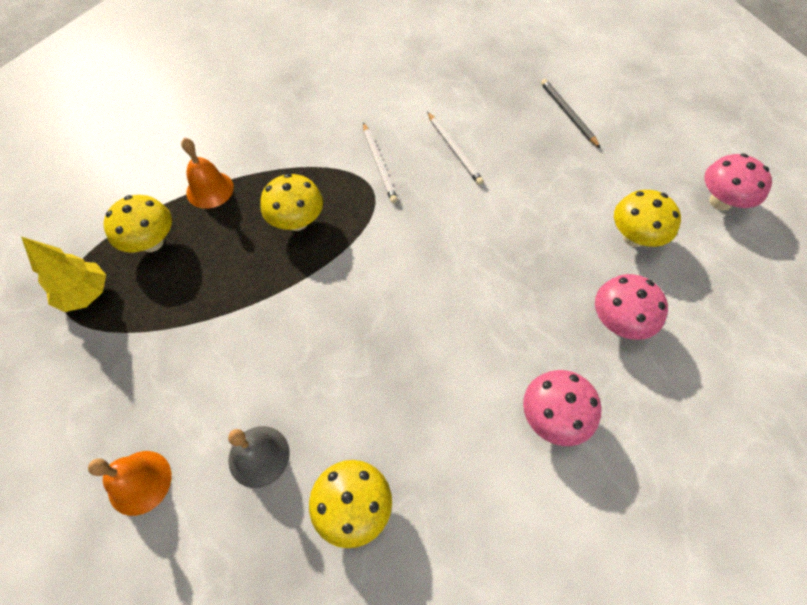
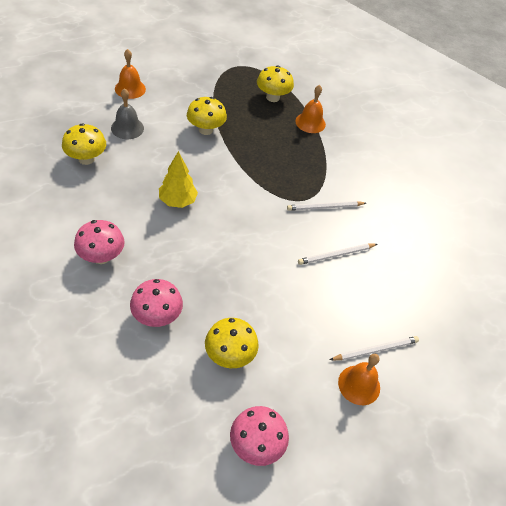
camera: 90 degrees right, 10 degrees down
yellow tree [21,237,106,312] -> yellow tree moved to [159,151,198,208]
yellow mushroom [260,173,323,231] -> yellow mushroom moved to [187,97,227,135]
grey pencil [541,79,600,148] -> white pencil [330,336,419,360]
none -> orange bell [338,354,380,405]

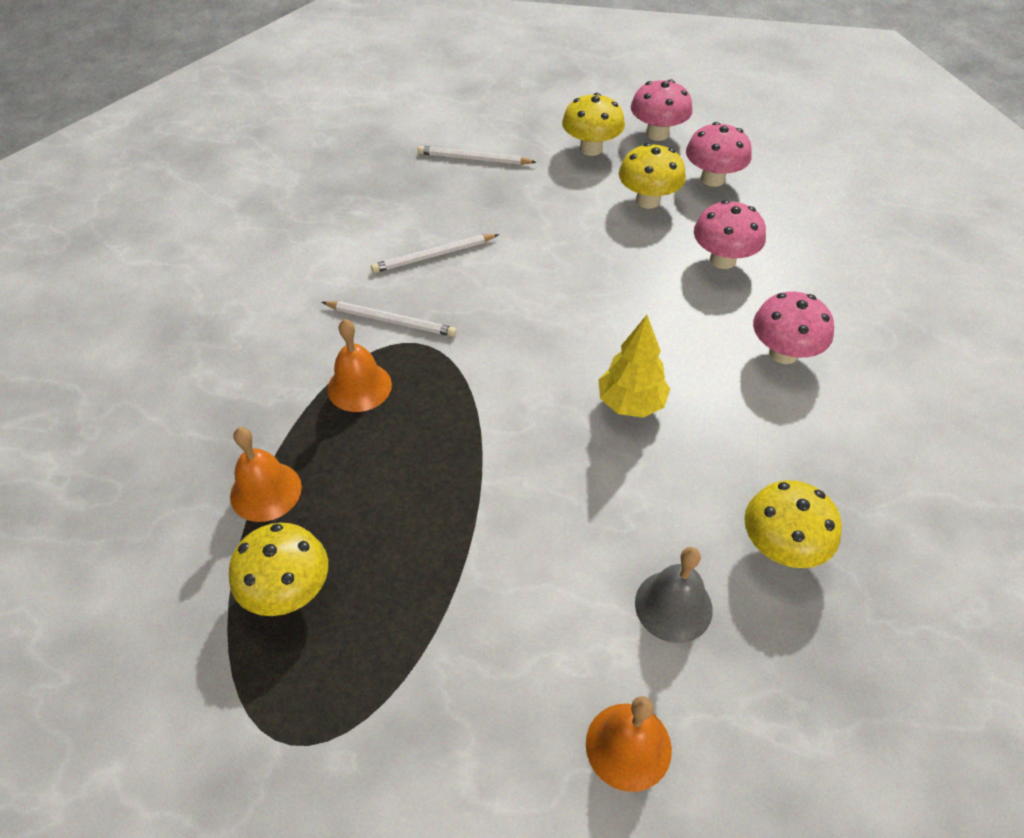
camera: 145 degrees left, 0 degrees up
yellow mushroom [187,97,227,135] -> yellow mushroom moved to [562,93,625,156]
white pencil [298,244,377,265] -> white pencil turned 150 degrees clockwise [371,234,499,273]
orange bell [338,354,380,405] -> orange bell moved to [327,319,392,412]
none -> pink mushroom [686,122,752,187]

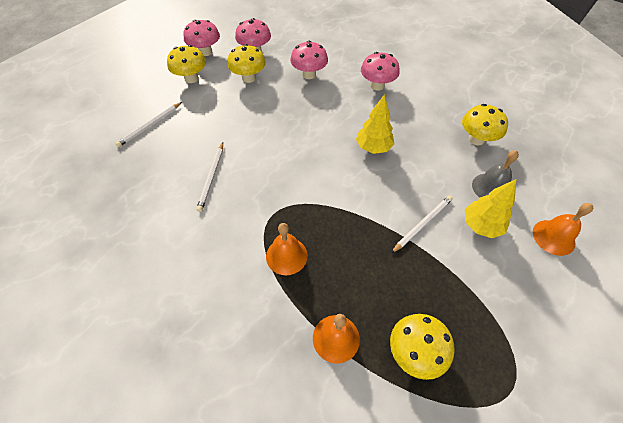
camera: 60 degrees left, 5 degrees up
white pencil [322,301,457,337] -> white pencil moved to [391,196,453,253]
none -> yellow tree [465,179,516,238]

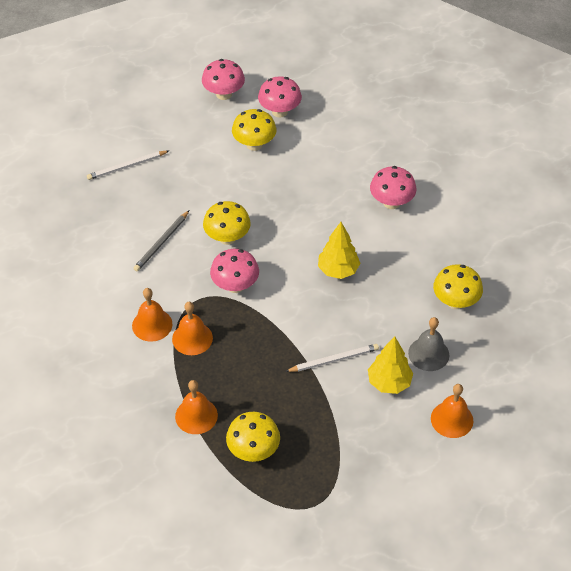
camera: 25 degrees right, 5 degrees down
yellow mushroom [167,45,206,83] -> yellow mushroom moved to [203,201,251,245]
white pencil [196,142,223,212] -> grey pencil [133,211,189,271]
pink mushroom [290,41,328,79] -> pink mushroom moved to [210,249,259,293]
none -> orange bell [132,288,172,342]

